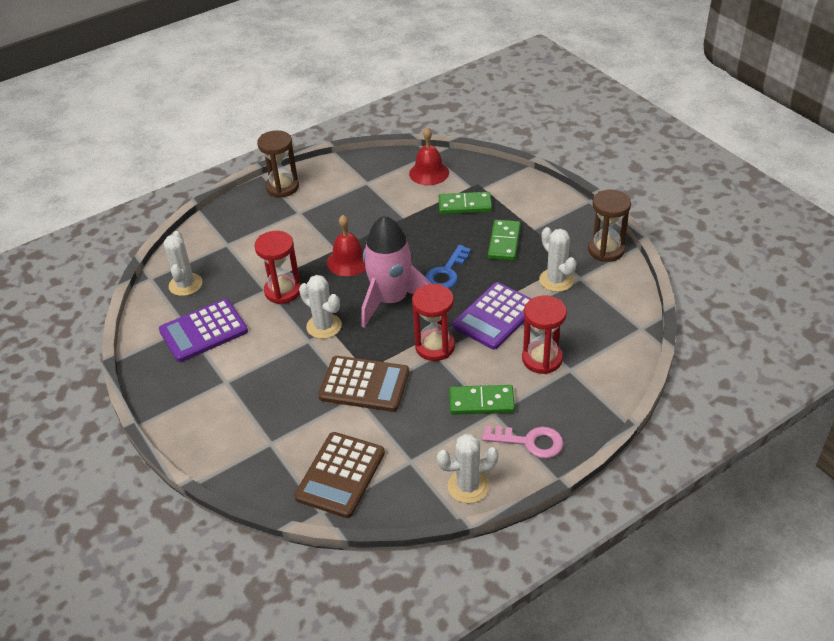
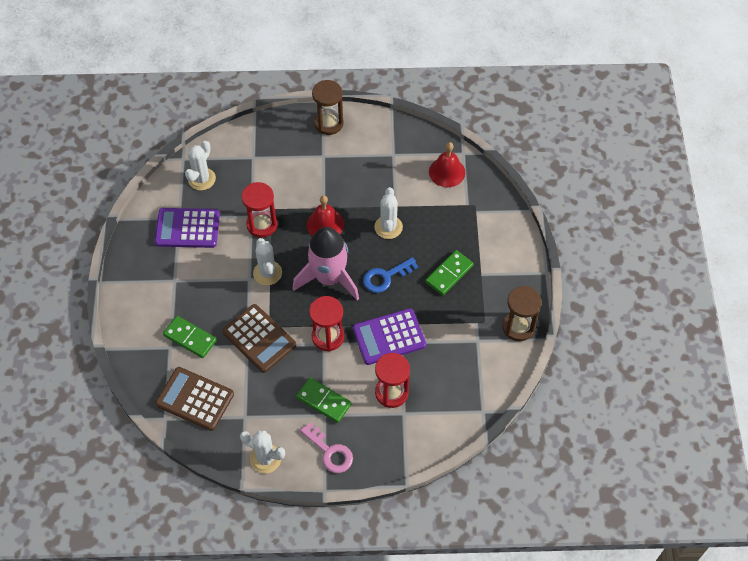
camera: 30 degrees right, 15 degrees up
brown calculator [294,432,385,518] -> brown calculator turned 60 degrees clockwise [155,367,234,431]
green domino [439,192,492,214] -> green domino moved to [163,316,217,358]
white cactus [539,227,577,292] -> white cactus moved to [374,187,403,239]

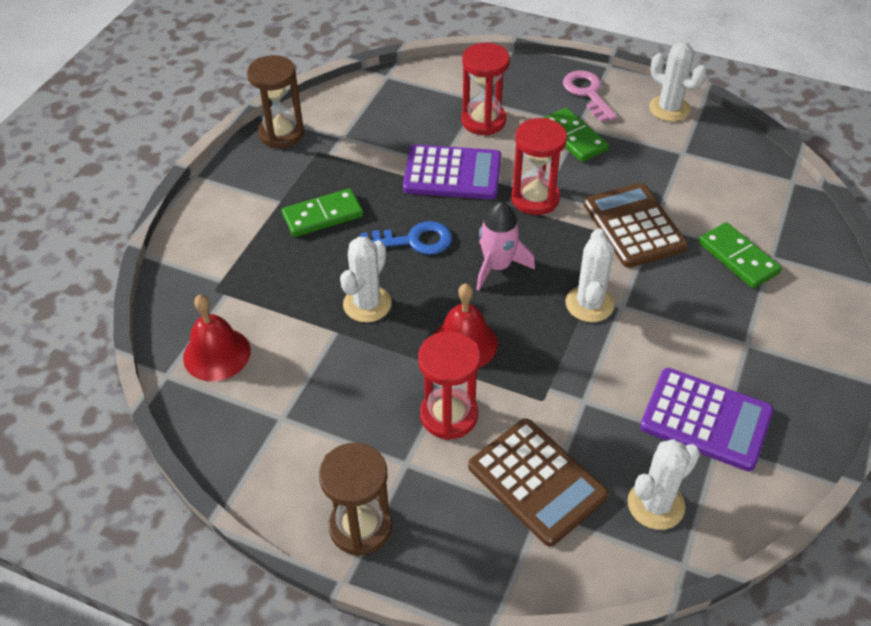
camera: 155 degrees left, 10 degrees down
brown calculator [155,367,234,431] -> brown calculator moved to [468,419,609,547]
red hourglass [242,182,277,238] -> red hourglass moved to [418,331,481,440]
pink rocket [292,227,359,301] -> pink rocket [476,202,535,290], size x0.60

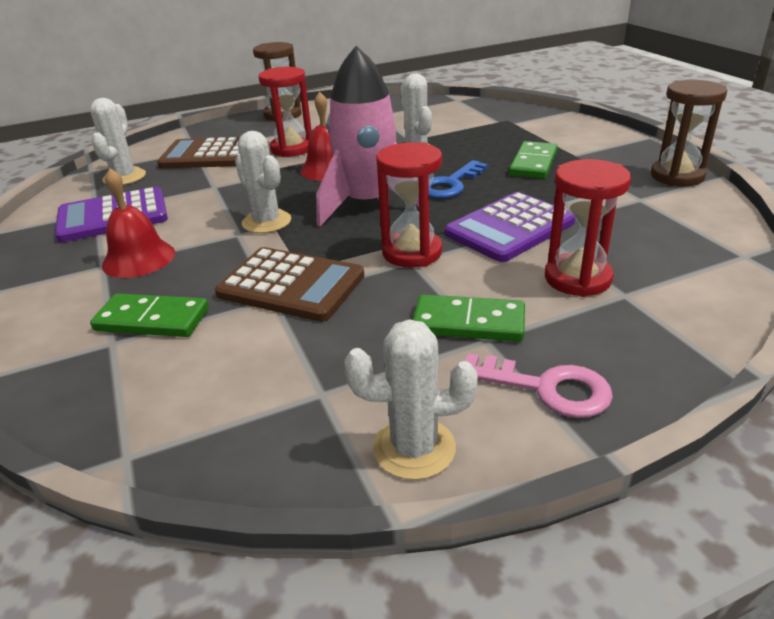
camera: 135 degrees right, 15 degrees down
red bell [183,294,251,381] -> red bell moved to [102,168,175,278]
pink rocket [476,202,535,290] -> pink rocket [316,46,419,227], size x1.66

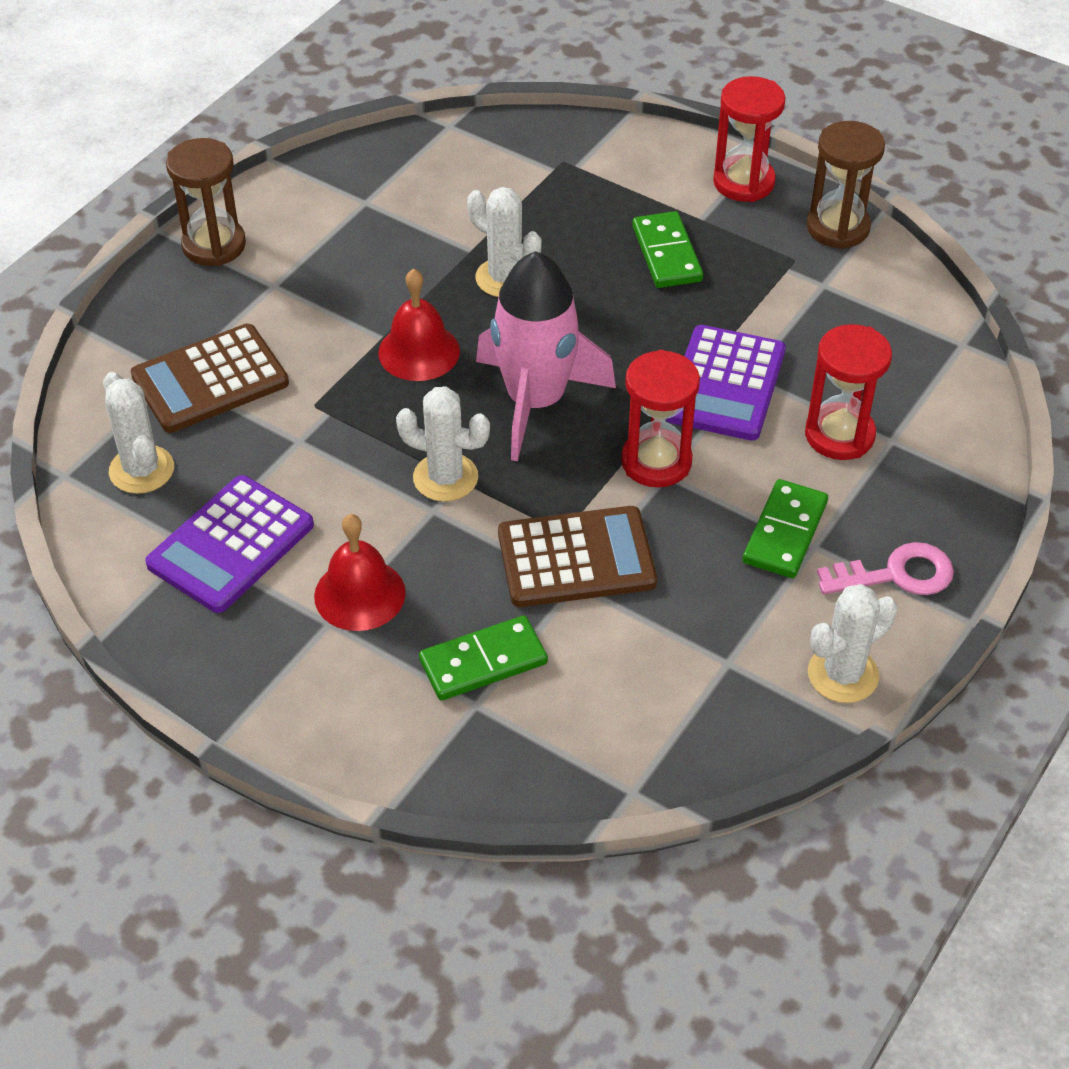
camera: 35 degrees left, 15 degrees up
red hourglass [259,67,312,157] -> red hourglass moved to [713,76,786,202]
green domino [413,294,525,342] -> green domino turned 45 degrees counterclockwise [743,479,828,578]
blue key [429,160,488,199] -> none

